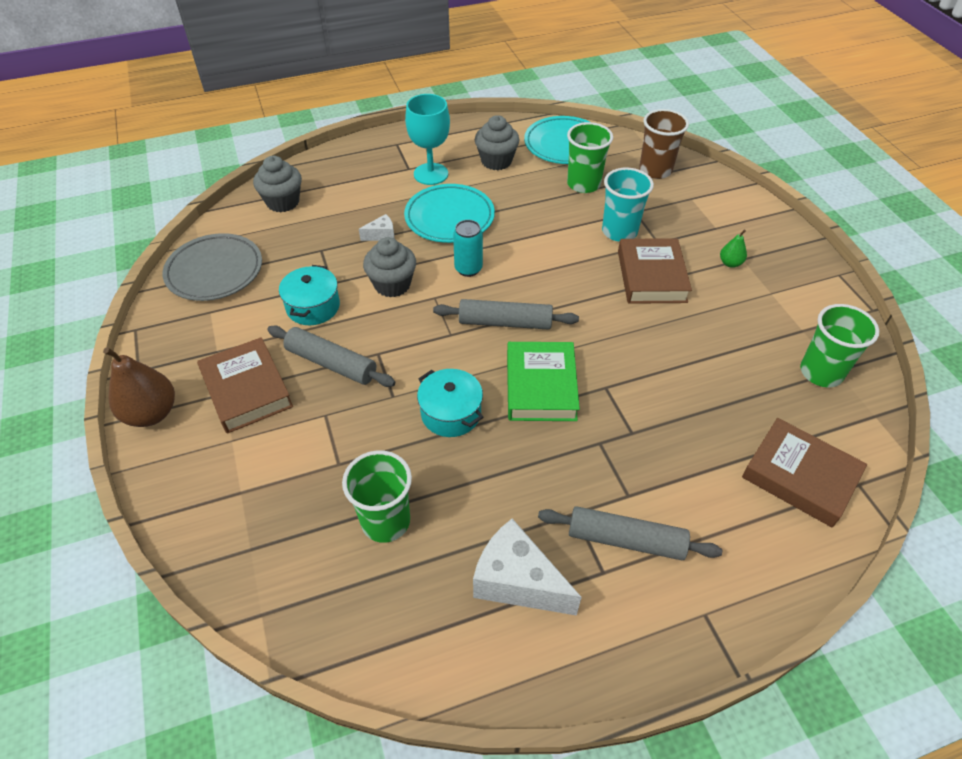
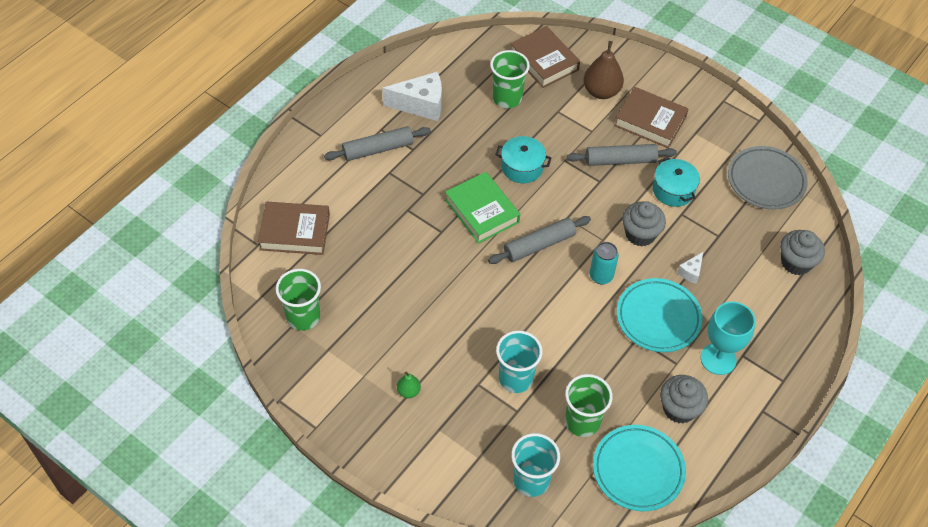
camera: 145 degrees right, 5 degrees up
brown pear [103,347,175,427] -> brown pear moved to [584,41,624,99]
brown book [618,238,692,304] -> brown book moved to [511,26,580,88]
brown cup [639,109,689,179] -> turquoise cup [511,433,560,497]

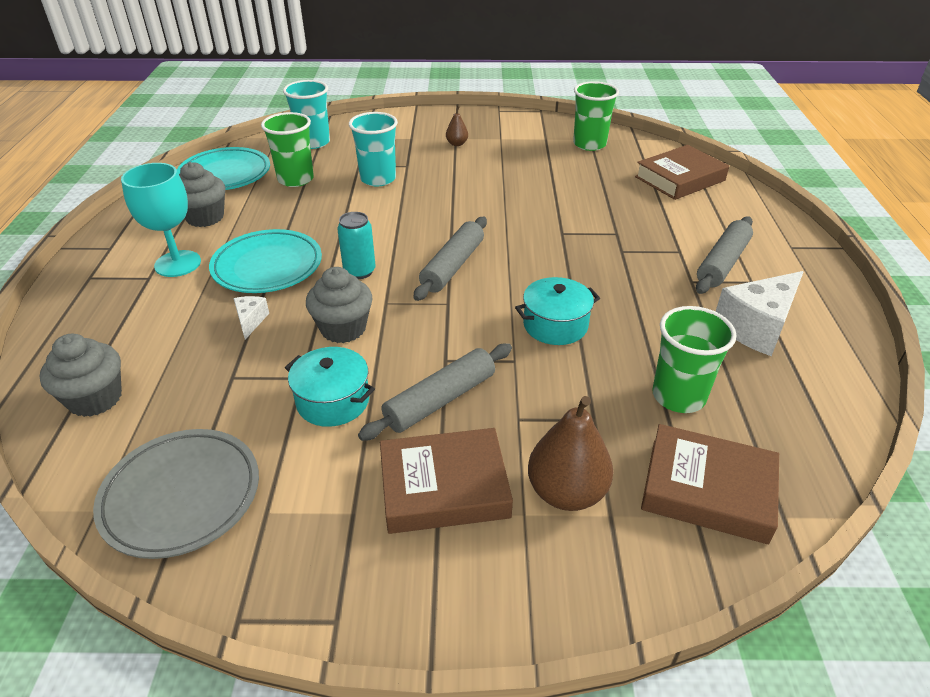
camera: 145 degrees right, 15 degrees down
green pear [397,371,421,398] -> brown pear [446,106,468,146]
green book [445,172,520,244] -> none

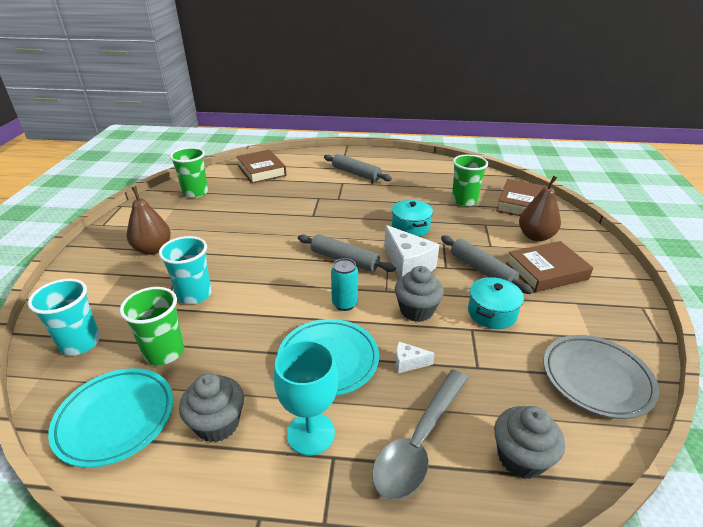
camera: 85 degrees left, 5 degrees down
brown book [380,428,513,534] -> brown book turned 75 degrees clockwise [506,241,593,292]
brown pear [446,106,468,146] -> brown pear [127,186,171,255], size x1.98
white cheese [716,271,804,356] -> white cheese moved to [384,225,440,279]
none -> grey spoon [372,369,468,500]

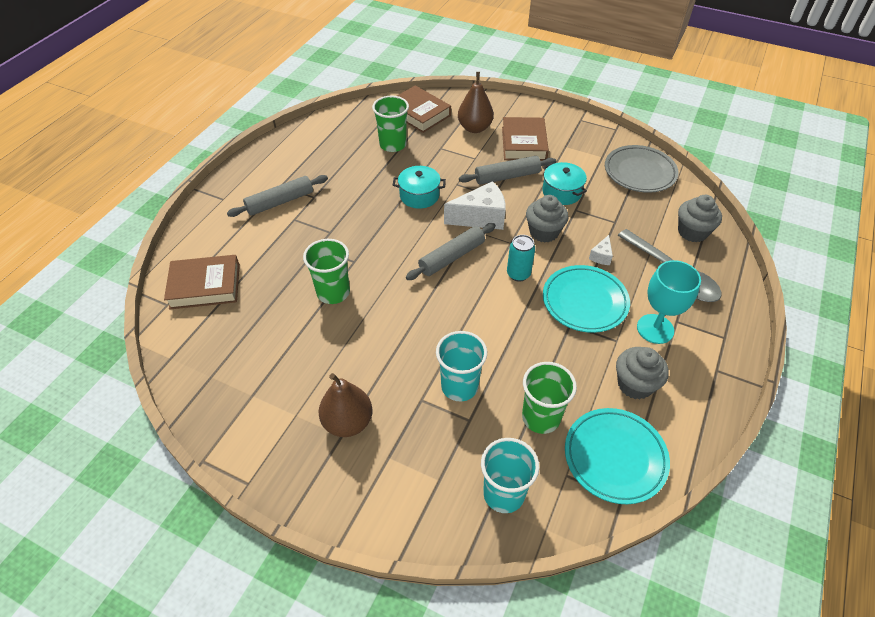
camera: 70 degrees left, 15 degrees up
green cup [170,147,208,198] -> green cup moved to [303,239,350,304]

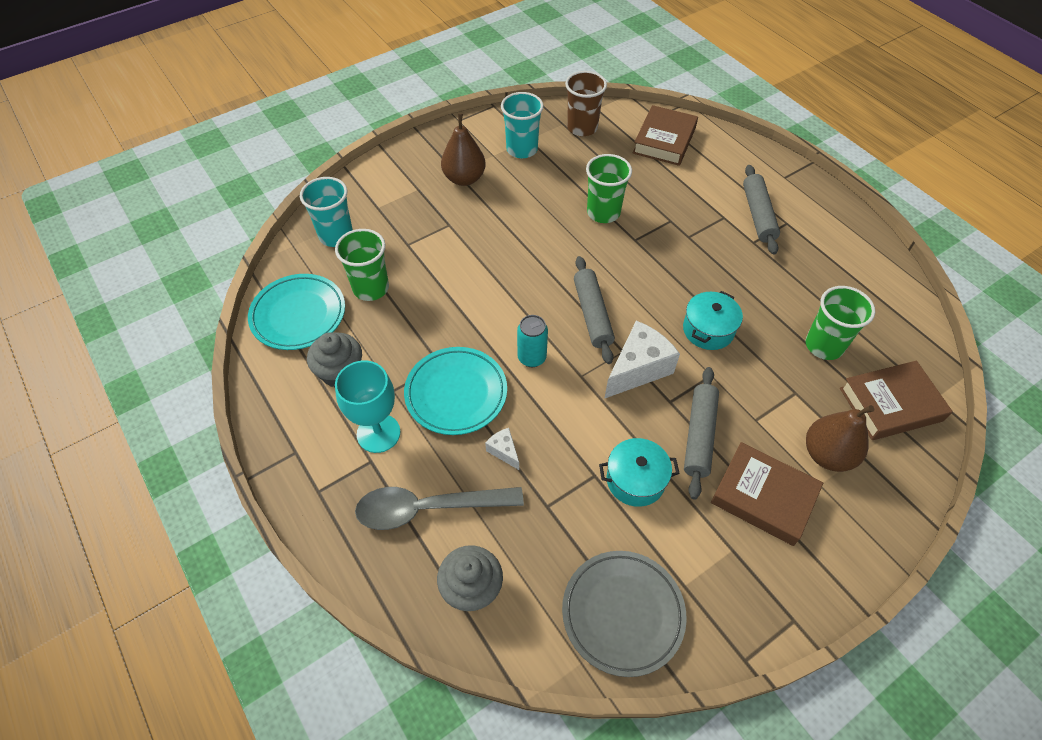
camera: 120 degrees right, 5 degrees up
turquoise cup [436,331,487,401] -> turquoise cup moved to [501,92,544,158]
white cheese [444,181,506,230] -> white cheese turned 150 degrees counterclockwise [604,321,680,399]
grey cupcake [526,195,569,243] -> none
none -> brown cup [565,71,607,136]

